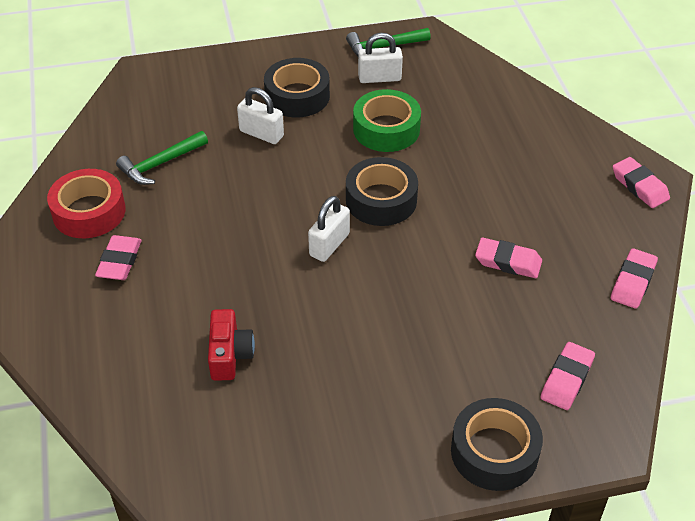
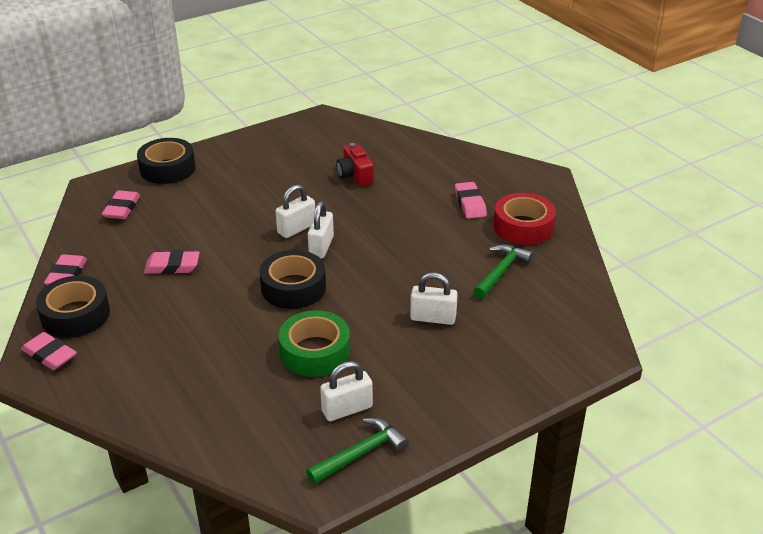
camera: 160 degrees right, 10 degrees down
black tape [264,58,330,118] -> black tape moved to [36,276,110,338]
none -> white padlock [275,184,315,238]

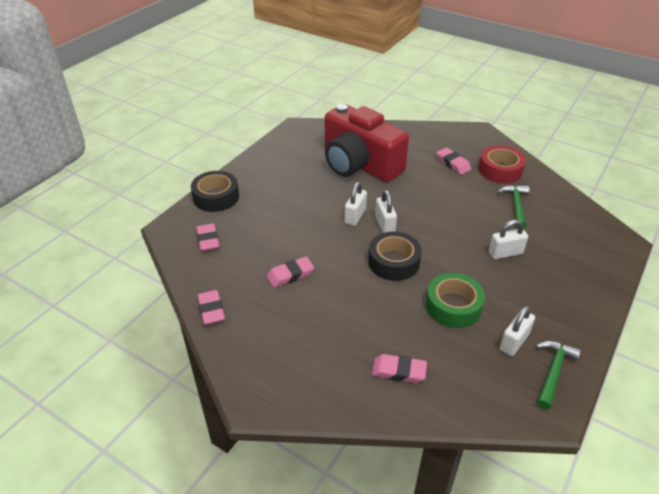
camera: 25 degrees left, 5 degrees up
pink eraser [21,332,77,370] -> pink eraser moved to [372,354,427,383]
black tape [36,276,110,338] -> none
red camera [336,143,374,186] -> red camera [325,104,409,182], size x2.48

